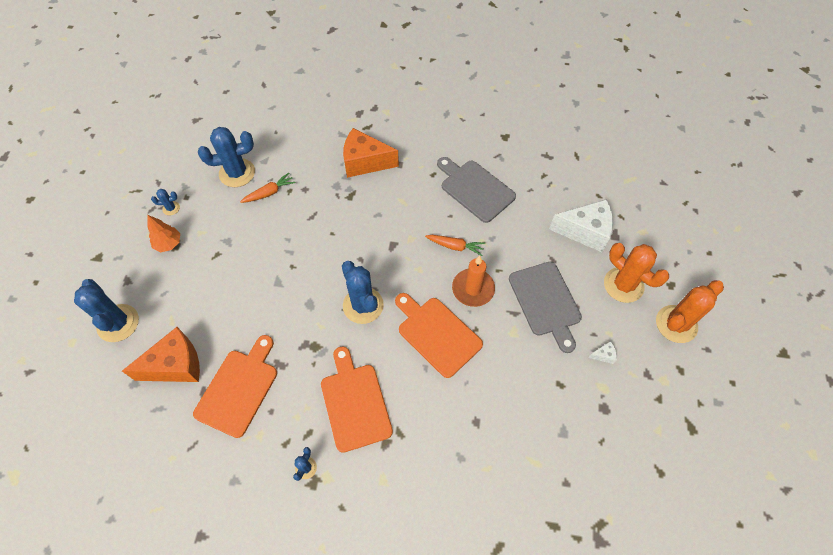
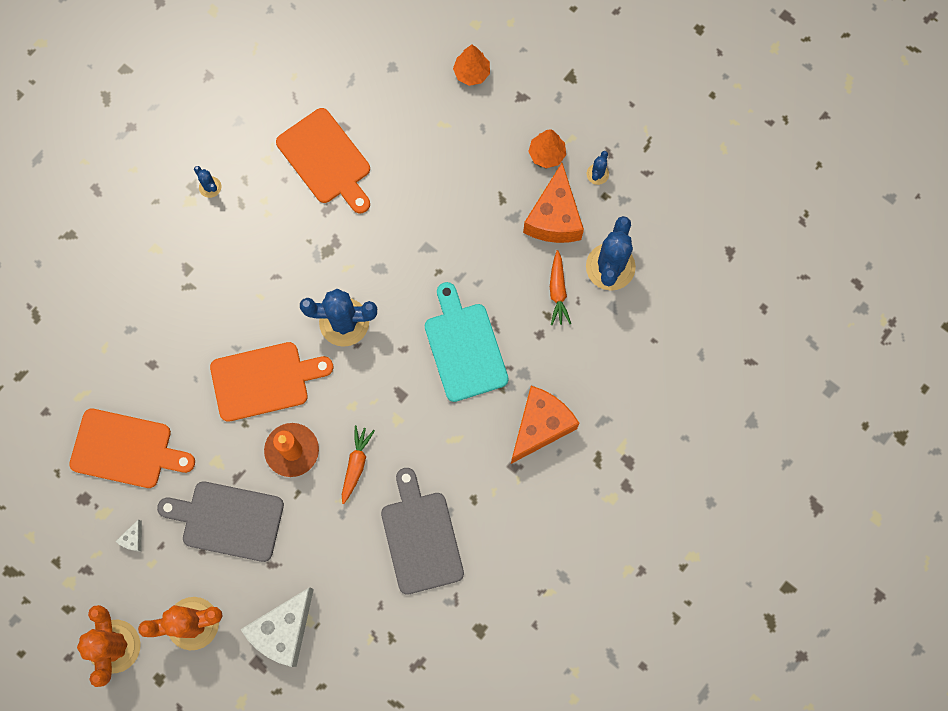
camera: 120 degrees right, 15 degrees up
blue cactus [74,279,139,342] -> orange tree [453,45,490,86]
orange cheese [122,327,200,382] -> orange cheese moved to [523,163,584,243]
orange cutting board [321,346,393,453] -> orange cutting board moved to [69,409,195,488]
orange carrot [425,235,485,256] -> orange carrot turned 150 degrees clockwise [342,425,375,504]
grey cutting board [437,157,516,223] -> grey cutting board turned 90 degrees counterclockwise [381,468,464,595]
none -> turquoise cutting board [425,282,509,402]

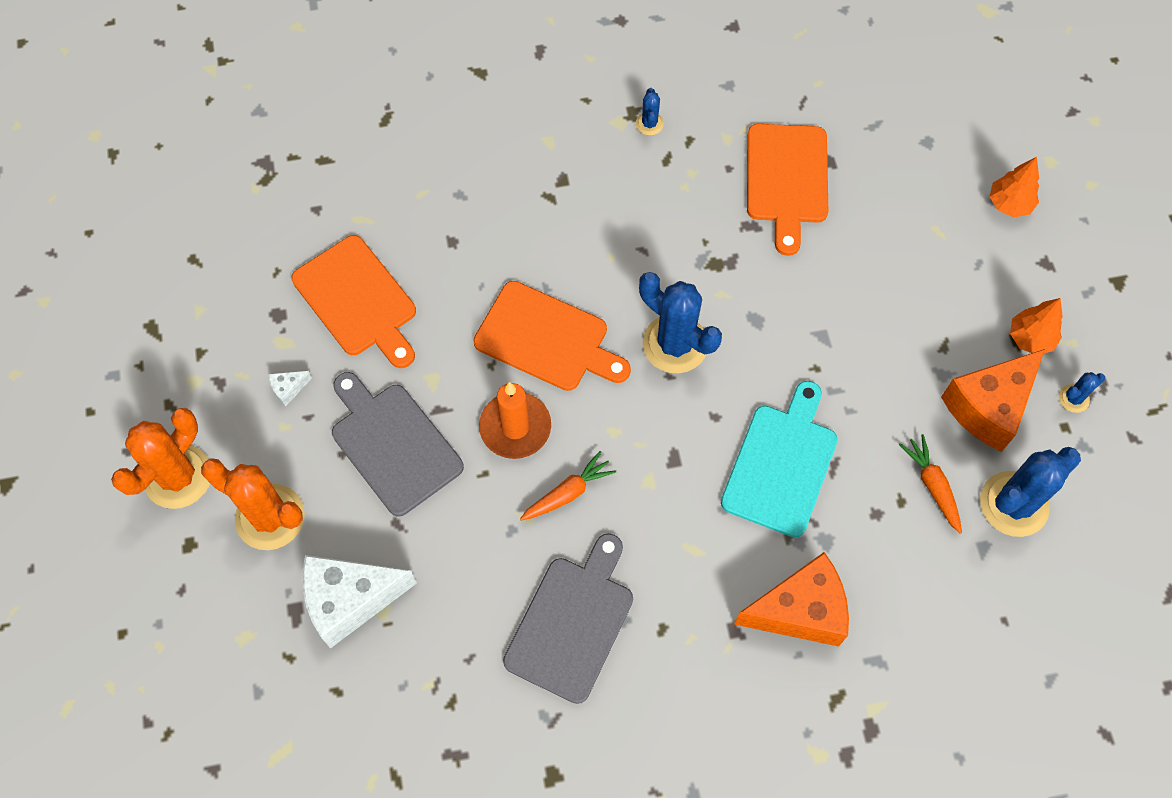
camera: 40 degrees right, 10 degrees down
orange carrot [550,250,571,325] -> orange carrot turned 120 degrees clockwise [899,434,962,534]

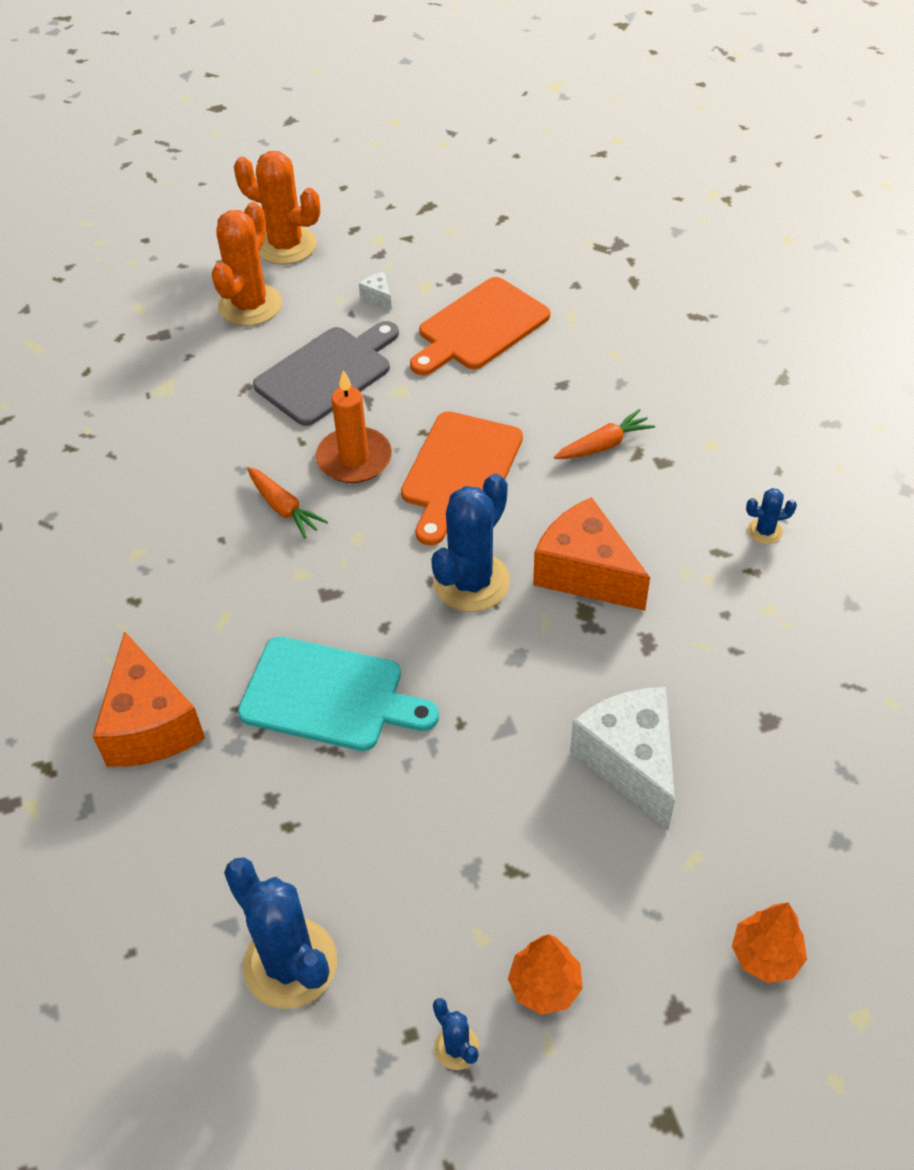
camera: 85 degrees right, 15 degrees down
white cheese [303,555,417,648] -> white cheese moved to [570,687,675,830]
grey cutting board [503,533,633,704] -> none
orange cutting board [747,124,828,256] -> none
orange carrot [899,434,962,534] -> orange carrot moved to [554,409,655,459]
orange cheese [941,349,1045,452] -> orange cheese moved to [533,497,650,611]

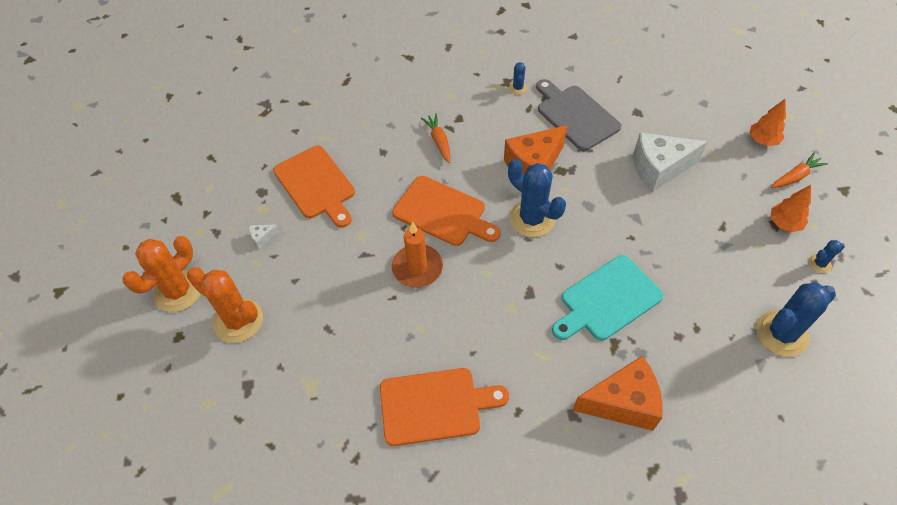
camera: 80 degrees left, 5 degrees up
turquoise cutting board [238,637,439,751] -> turquoise cutting board turned 150 degrees counterclockwise [552,255,664,341]
orange carrot [247,467,328,538] -> orange carrot moved to [771,153,828,188]
grey cutting board [253,321,399,426] -> grey cutting board moved to [536,79,621,151]
none -> orange cutting board [380,368,509,446]

